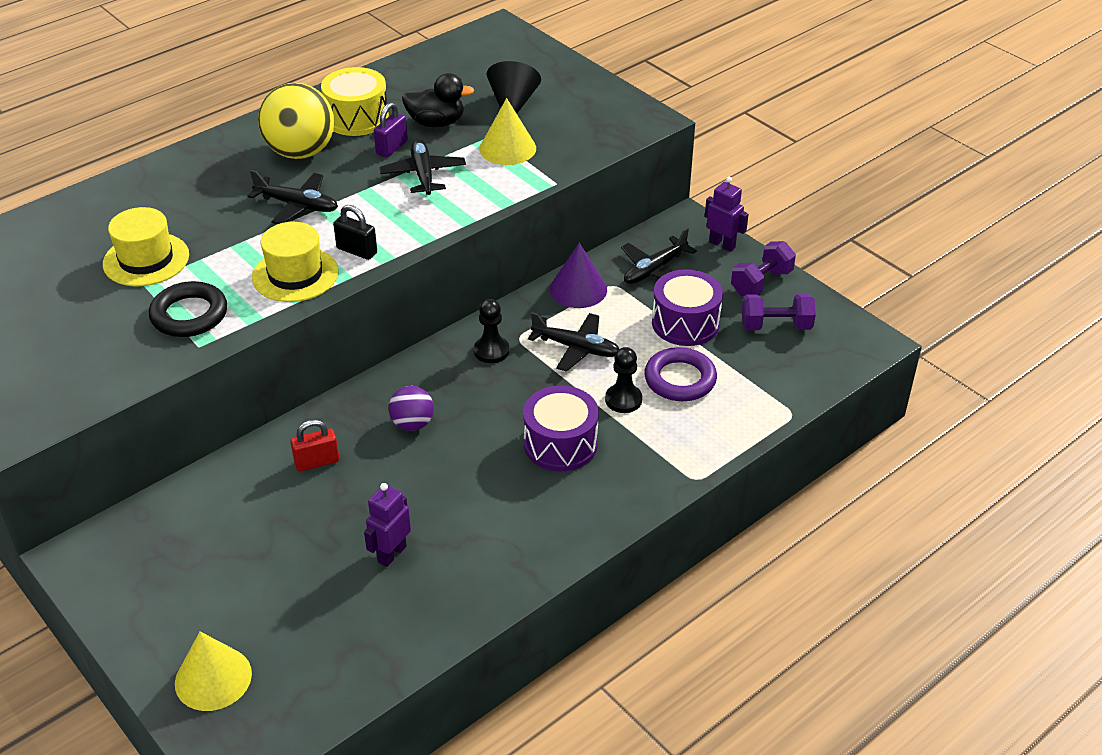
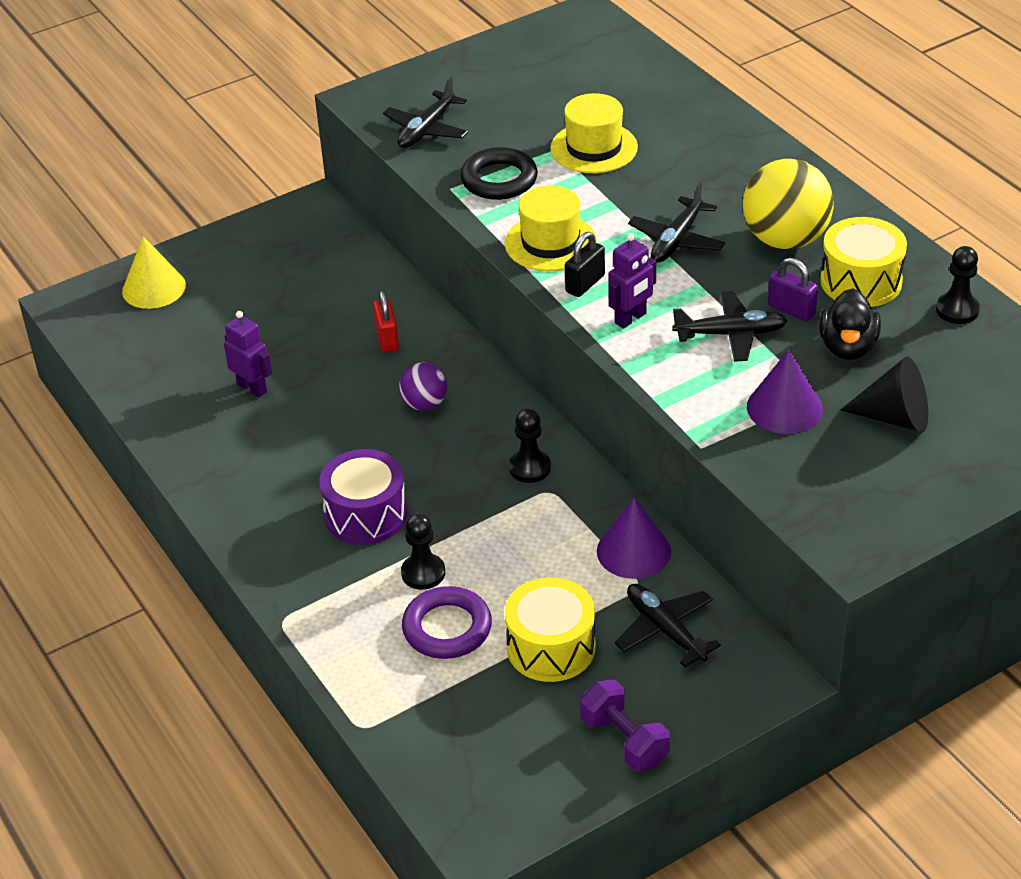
camera: 100 degrees right, 0 degrees up
yellow cone [479,98,536,165] -> purple cone [747,349,823,434]
black plane [528,312,619,372] -> black plane moved to [383,77,468,148]
purple drum [652,269,723,346] -> yellow drum [505,577,596,682]
purple robot [705,177,749,252] -> purple robot moved to [608,233,656,329]
purple dumbbell [742,294,816,330] -> none
none -> black pawn [936,246,980,324]

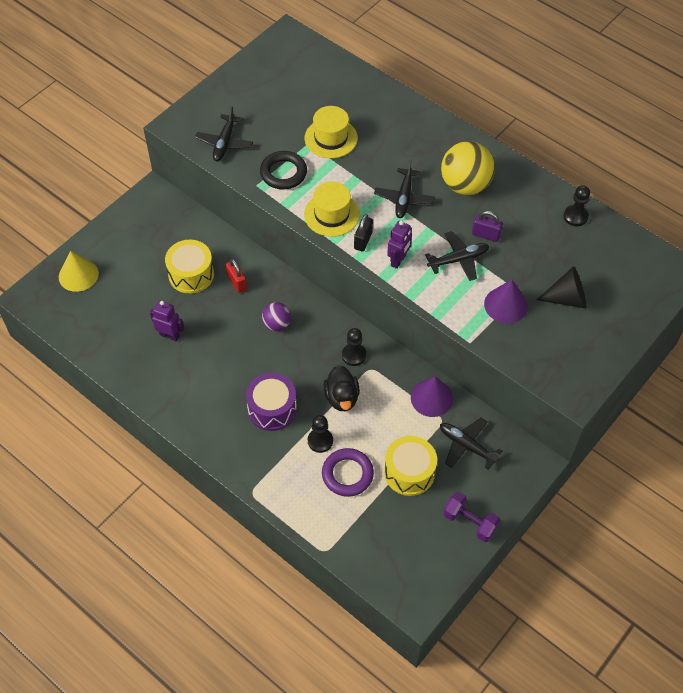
camera: 20 degrees left, 15 degrees up
black duck [819,288,881,360] -> black duck moved to [324,365,360,411]
yellow drum [820,217,907,307] -> yellow drum moved to [165,240,214,294]

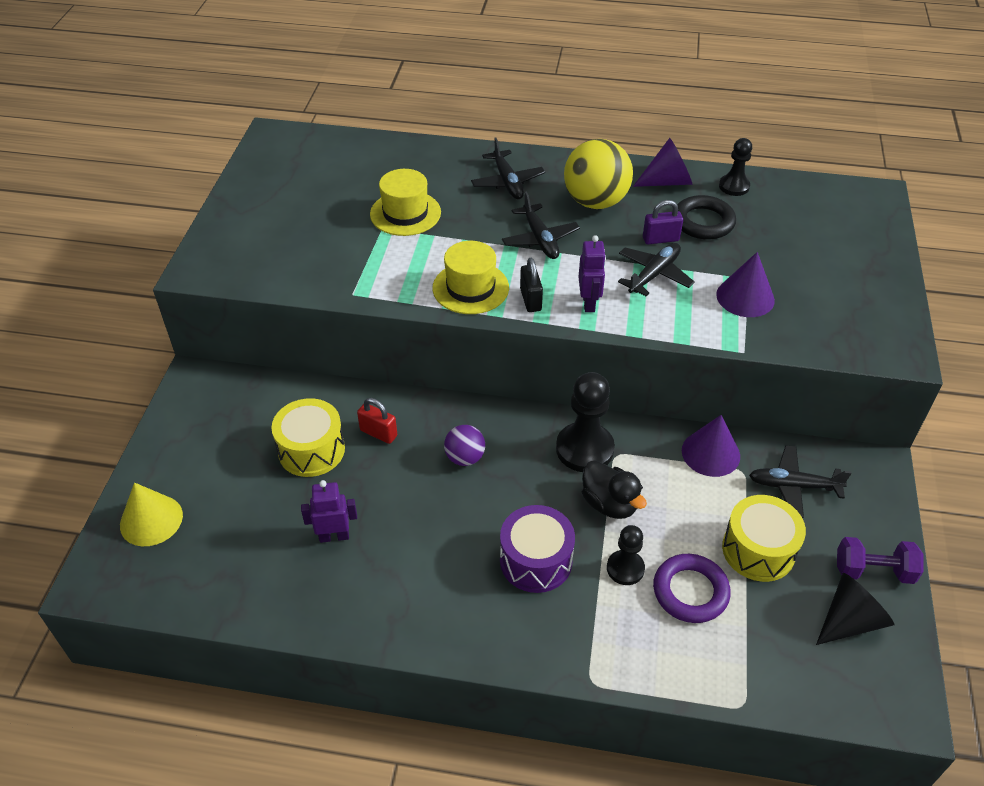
camera: 30 degrees left, 10 degrees down
black plane [195,106,253,161] -> black plane moved to [471,138,545,199]
black ring [260,151,307,189] -> black ring moved to [677,195,736,240]
black pawn [342,328,366,366] -> black pawn [556,372,615,472], size x1.69
black cone [537,266,586,308] -> black cone moved to [816,573,894,645]
none -> purple cone [633,138,692,187]

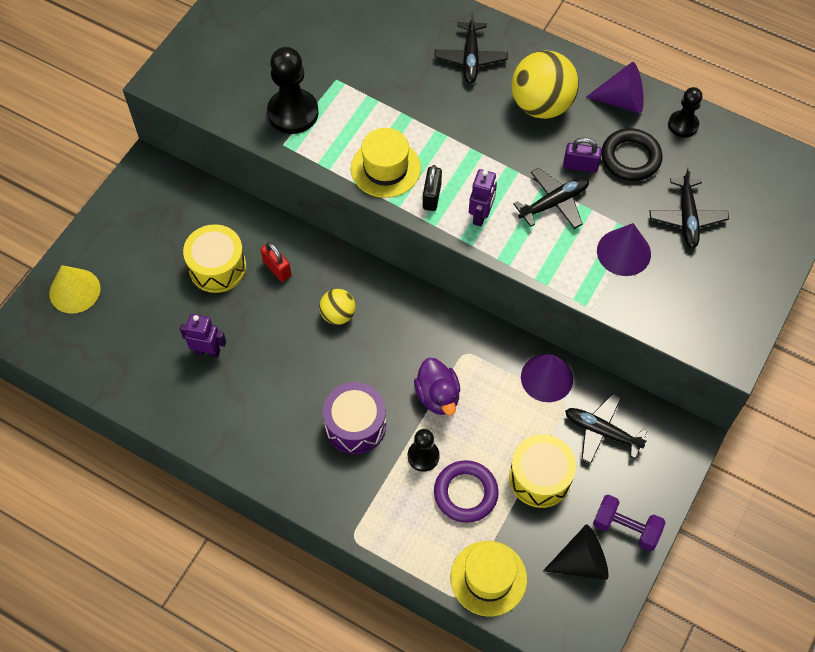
camera: 20 degrees right, 15 degrees up
yellow hat [370,169,441,236] -> yellow hat moved to [451,541,527,616]
purple ball [444,425,485,466] -> yellow ball [319,289,356,325]
black plane [502,191,580,259] -> black plane moved to [649,167,729,249]
black pawn [556,372,615,472] -> black pawn moved to [267,47,319,134]
black duck [582,460,647,519] -> purple duck [414,358,461,415]

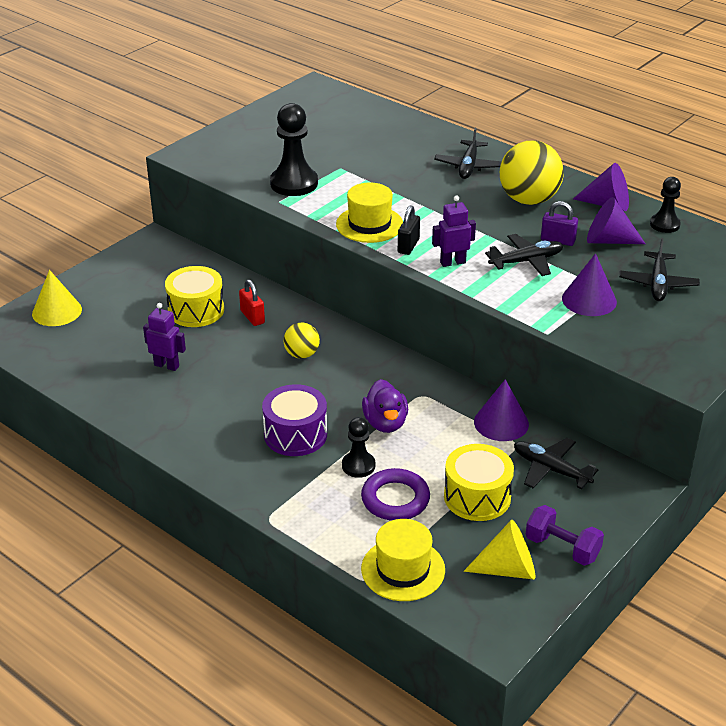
camera: 10 degrees right, 25 degrees down
purple robot [469,169,497,227] -> purple robot turned 135 degrees counterclockwise [432,195,476,267]
black cone [543,524,608,580] -> yellow cone [464,520,535,579]
black ring [601,128,663,181] -> purple cone [587,197,646,244]

